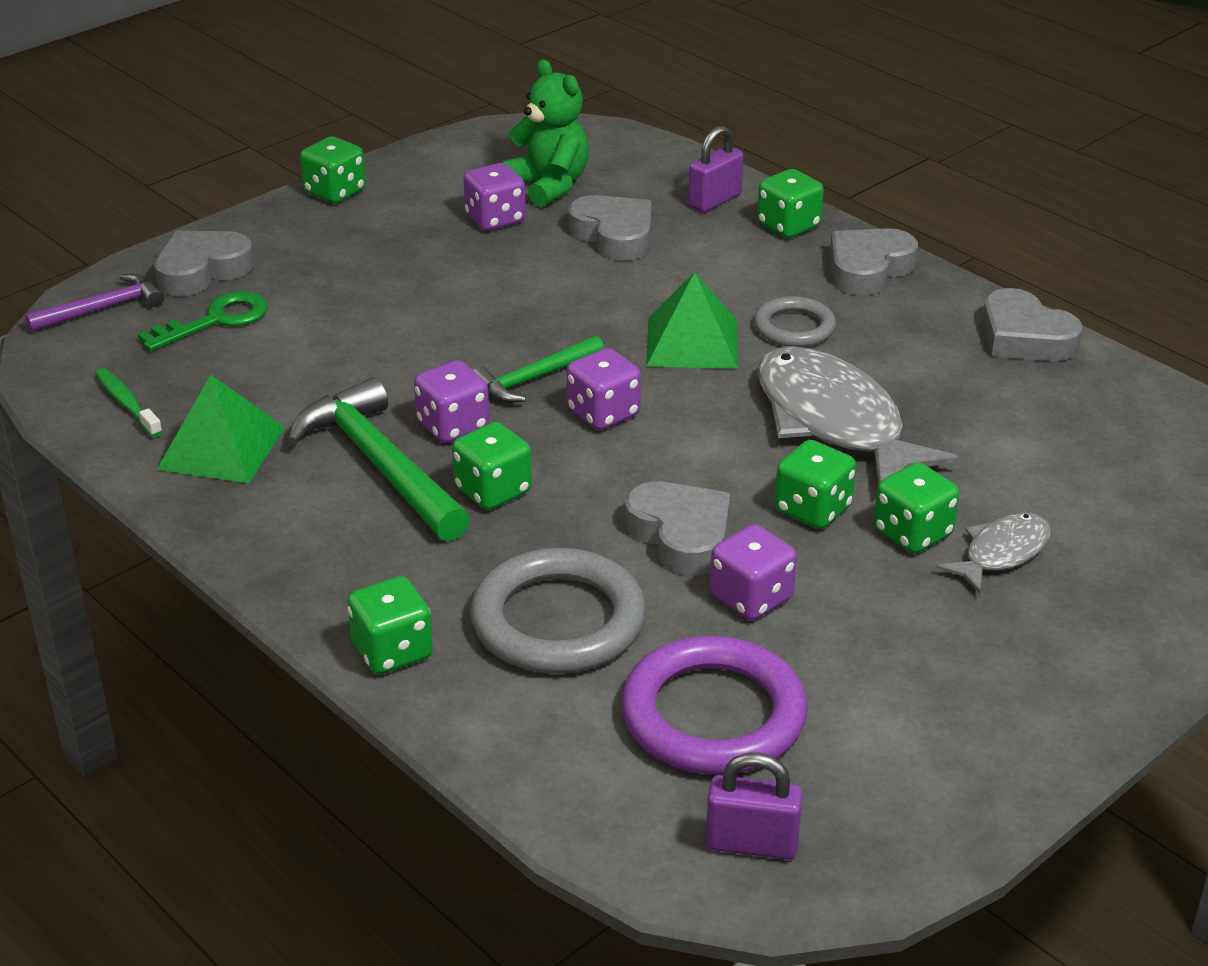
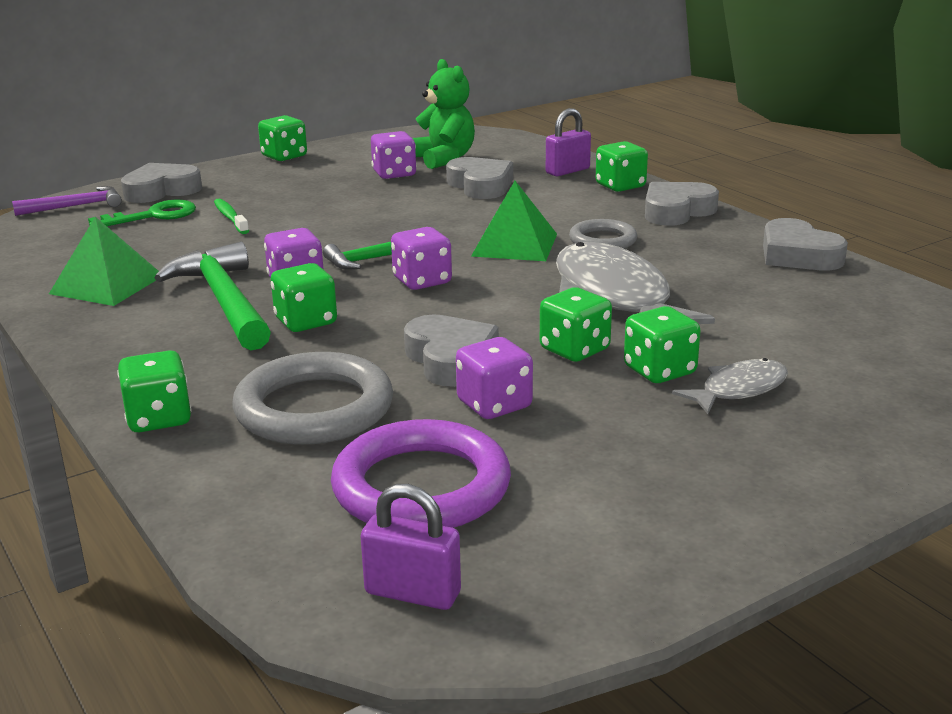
camera: 10 degrees right, 10 degrees down
green toothbrush [95,368,163,437] -> green toothbrush moved to [214,199,249,234]

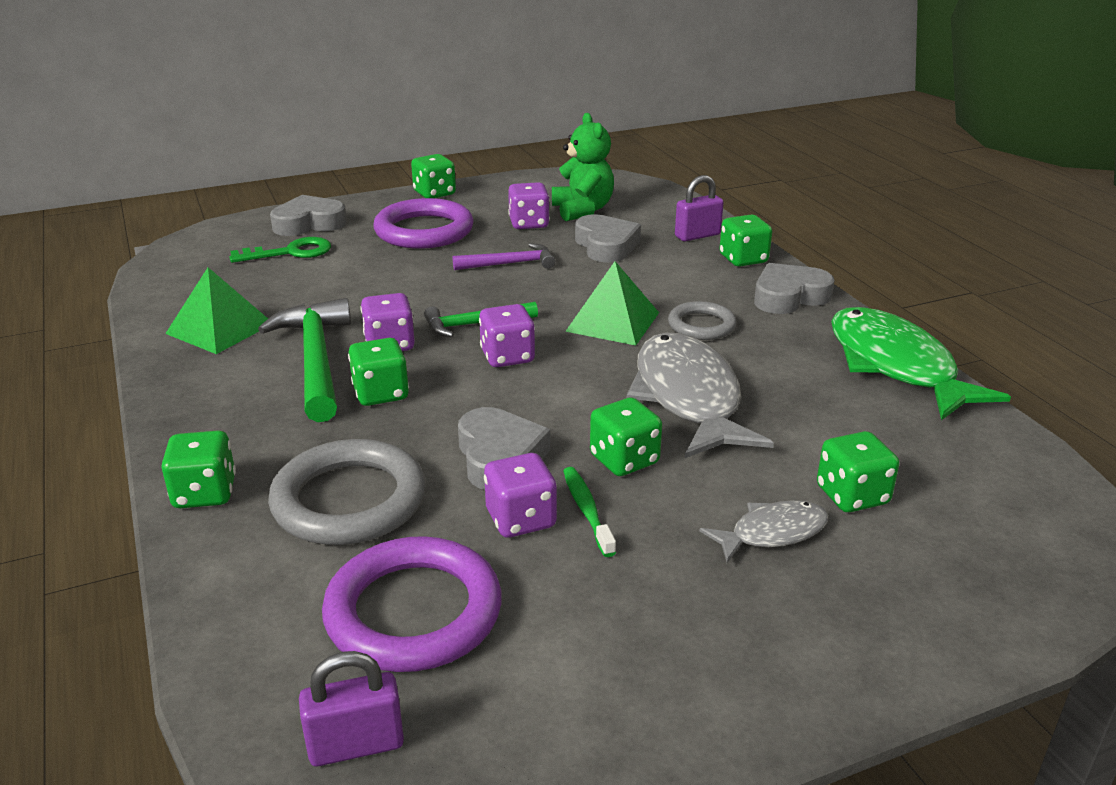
camera: 10 degrees right, 5 degrees up
purple hammer [12,186,122,216] -> purple hammer moved to [453,243,556,270]
green toothbrush [214,199,249,234] -> green toothbrush moved to [563,467,616,557]
purple padlock [360,484,461,610] -> purple padlock turned 45 degrees counterclockwise [299,651,404,766]
green dice [624,306,701,383] -> green dice moved to [817,431,899,512]
grey heart [763,218,848,270] -> green fish [831,307,1011,420]
none -> purple ring [373,198,474,249]

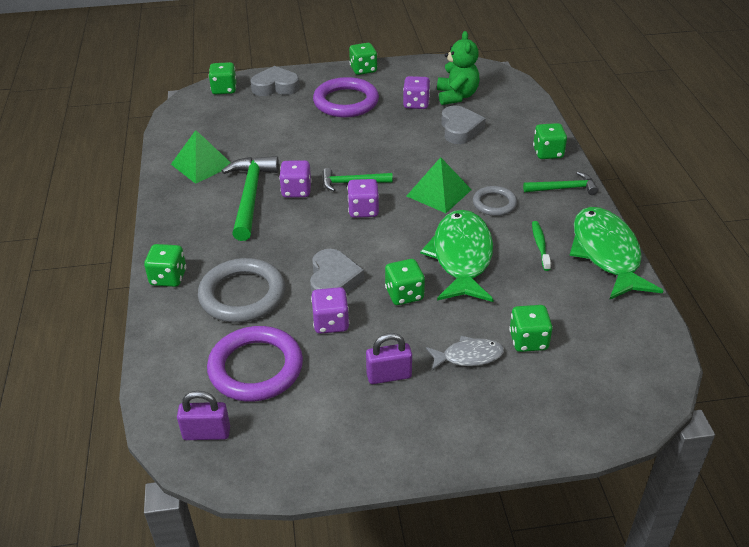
camera: 15 degrees right, 10 degrees up
green key [229,237,331,263] -> none
green dice [348,338,409,406] -> green dice moved to [208,62,236,94]
purple hammer [453,243,556,270] -> none
green toothbrush [563,467,616,557] -> green toothbrush moved to [532,221,551,271]
grey fish [627,333,774,458] -> green fish [420,210,494,302]
purple padlock [675,175,724,241] -> purple padlock moved to [366,333,412,384]
grey heart [754,263,834,314] -> green hammer [523,172,598,195]

